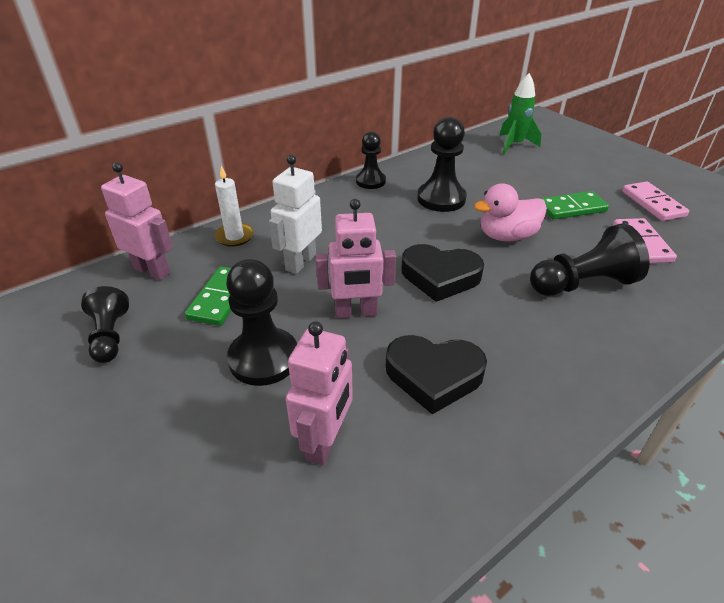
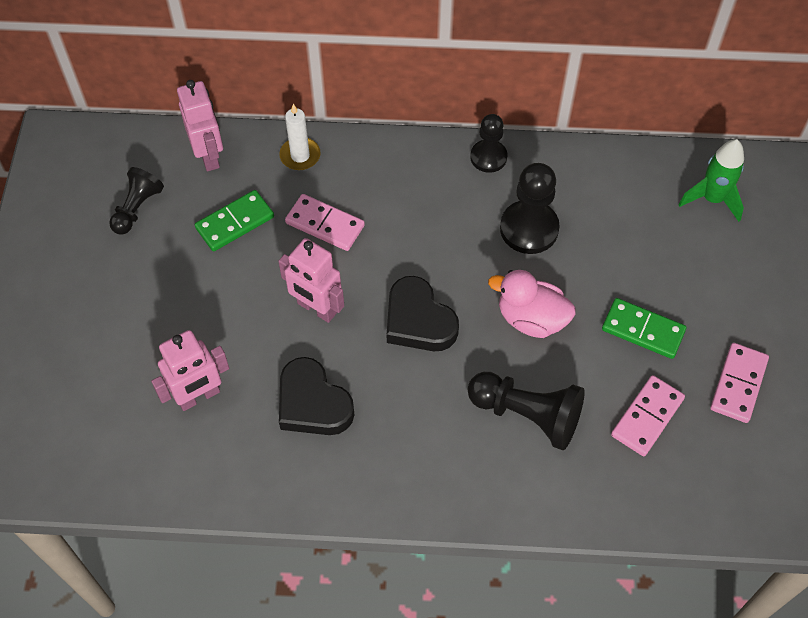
camera: 40 degrees right, 20 degrees up
black pawn [226,259,297,386] -> none
white robot [269,155,322,274] -> pink domino [285,194,365,251]

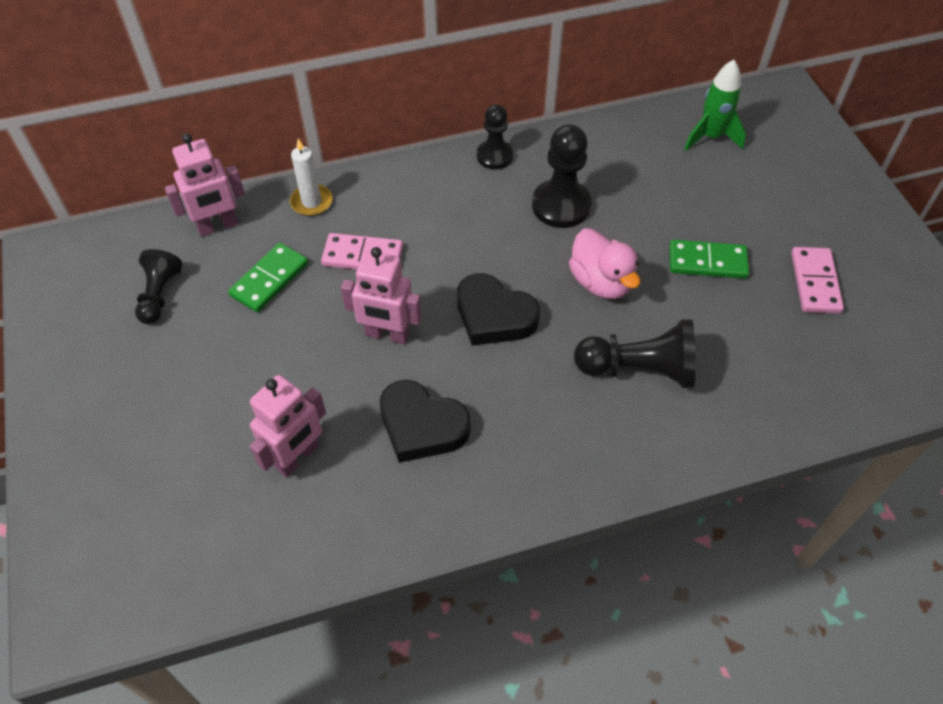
camera: 20 degrees left, 5 degrees down
pink robot [177,80,223,171] -> pink robot turned 105 degrees clockwise [165,133,245,237]
pink duck [488,270,576,338] -> pink duck turned 120 degrees counterclockwise [569,229,640,299]
pink domino [611,375,685,456] -> none

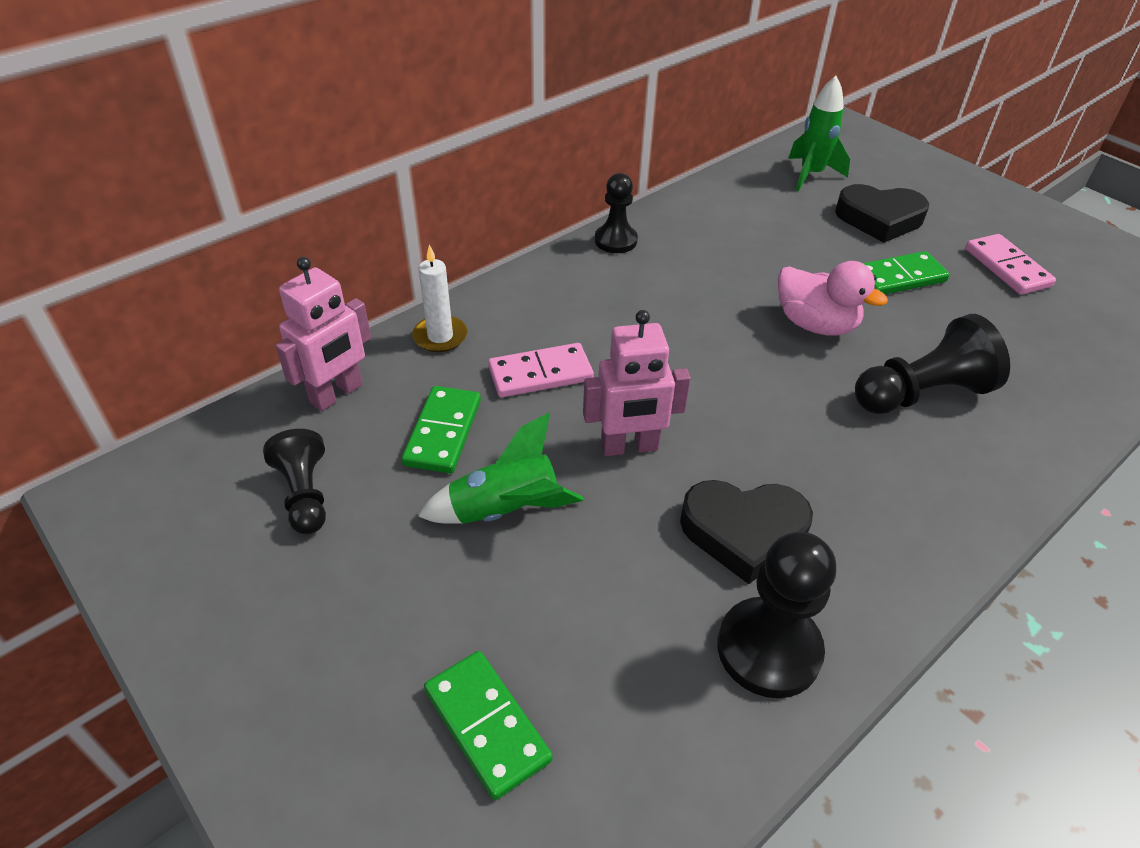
camera: 25 degrees left, 10 degrees down
pink robot [250,375,326,478] -> none
black heart [457,273,540,346] -> black heart moved to [835,184,929,243]
black pawn [532,124,591,228] -> black pawn moved to [717,532,836,698]
none -> green rocket [418,413,584,524]
none -> green domino [424,651,553,800]

